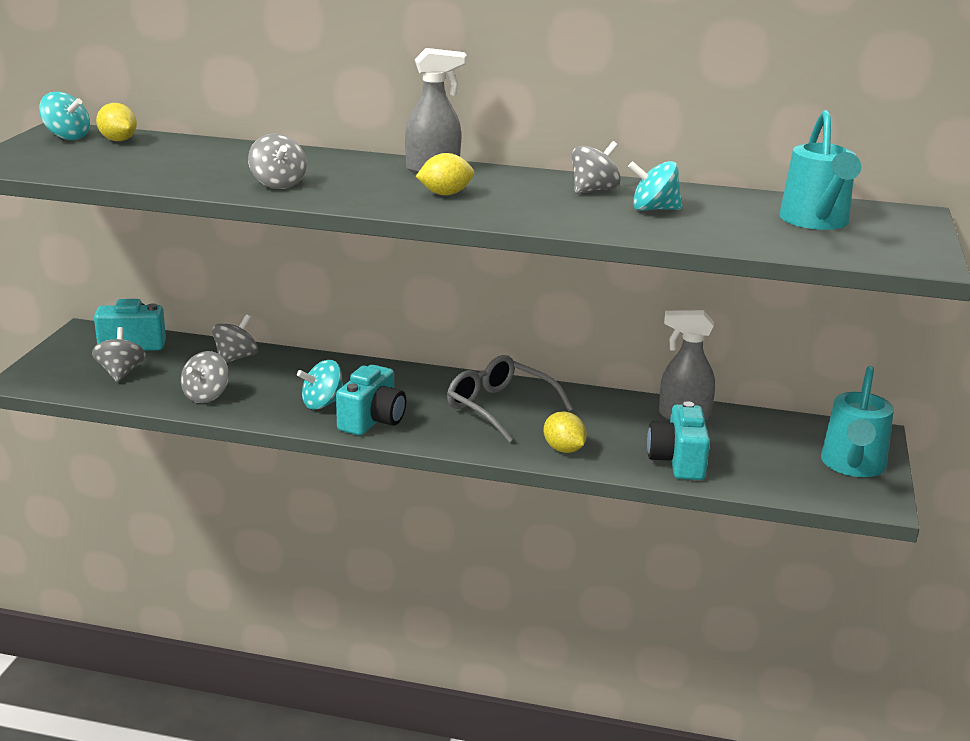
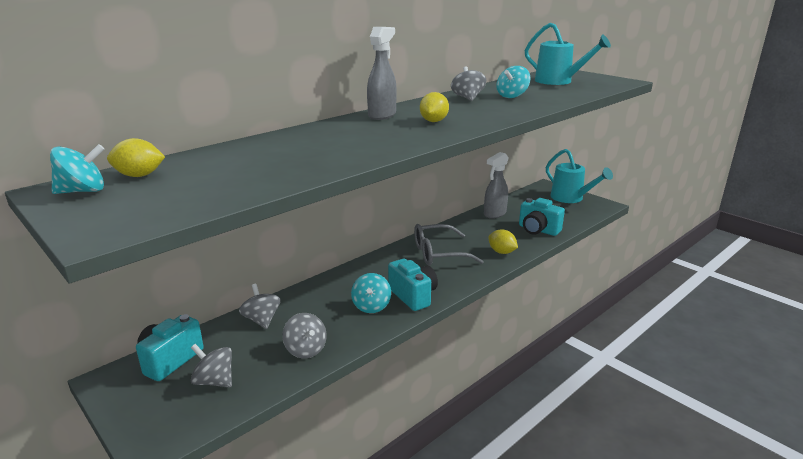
camera: 55 degrees left, 0 degrees up
grey spinning top [248,134,307,189] -> none
yellow lemon [544,411,587,453] -> yellow lemon turned 45 degrees clockwise [489,229,518,254]

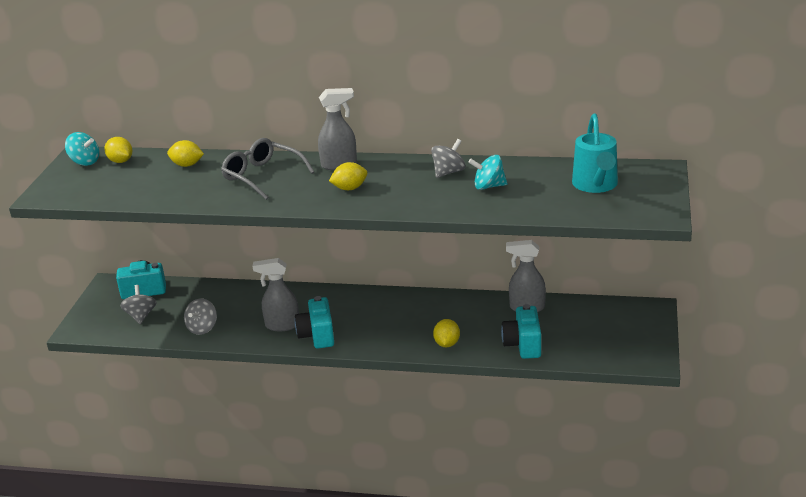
camera: 55 degrees right, 5 degrees up
grey spinning top [239,284,281,329] -> none
turquoise spinning top [351,273,391,313] -> grey spray bottle [253,258,299,331]
turquoise camera [388,259,438,311] -> turquoise camera turned 150 degrees clockwise [295,296,334,349]
grey glasses [414,224,484,266] -> grey glasses moved to [221,138,314,200]
turquoise watering can [546,149,613,203] -> none
none -> yellow lemon [167,140,204,167]

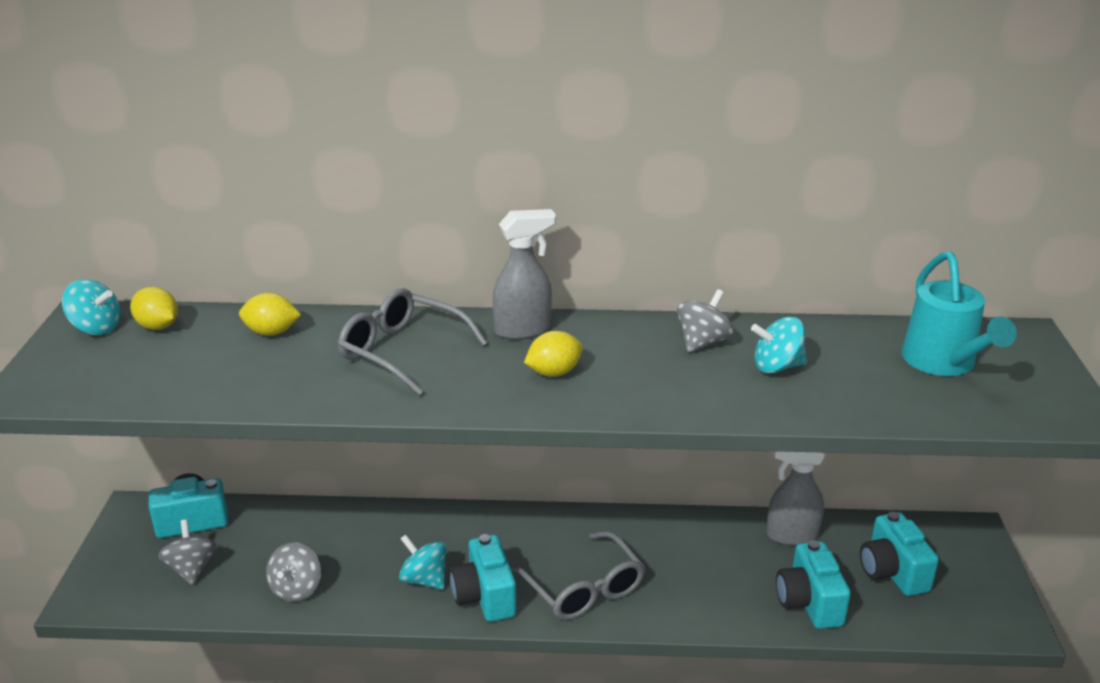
camera: 10 degrees left, 0 degrees up
grey spray bottle [253,258,299,331] -> turquoise spinning top [399,535,446,590]
yellow lemon [433,319,460,347] -> none
none -> grey glasses [511,531,645,620]
none -> turquoise camera [860,511,939,596]

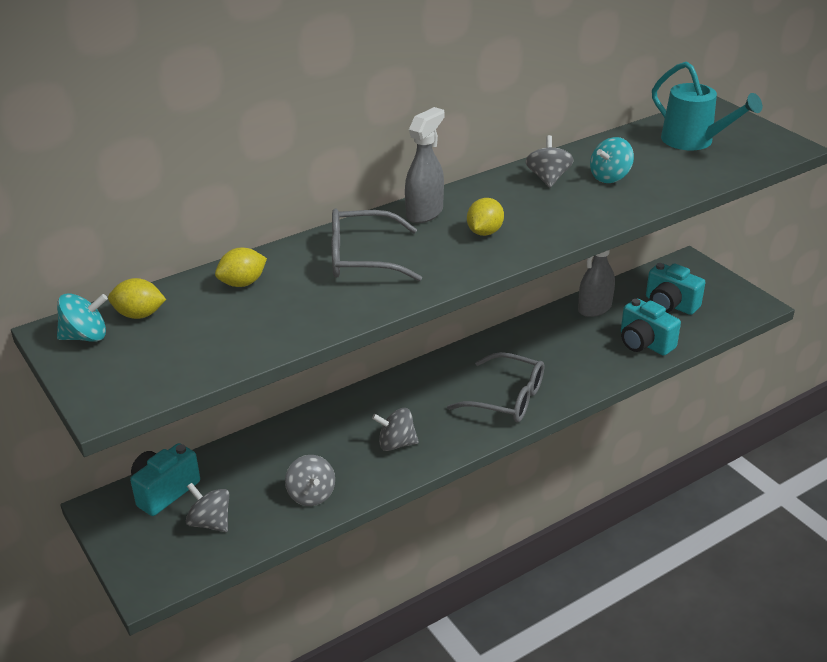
camera: 35 degrees left, 5 degrees up
turquoise spinning top [399,535,446,590] -> grey spinning top [372,408,419,451]
turquoise camera [450,534,516,622] -> none

